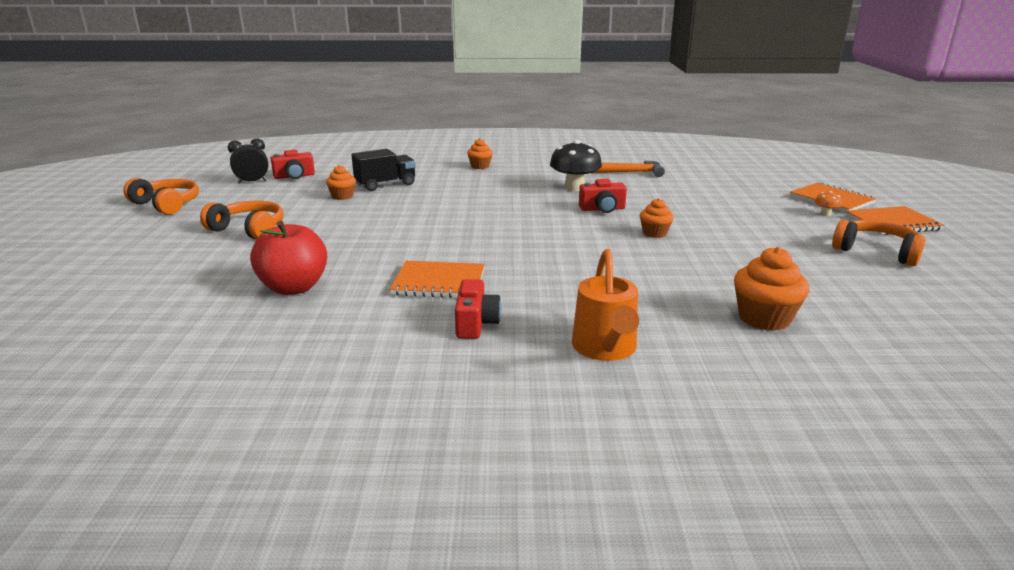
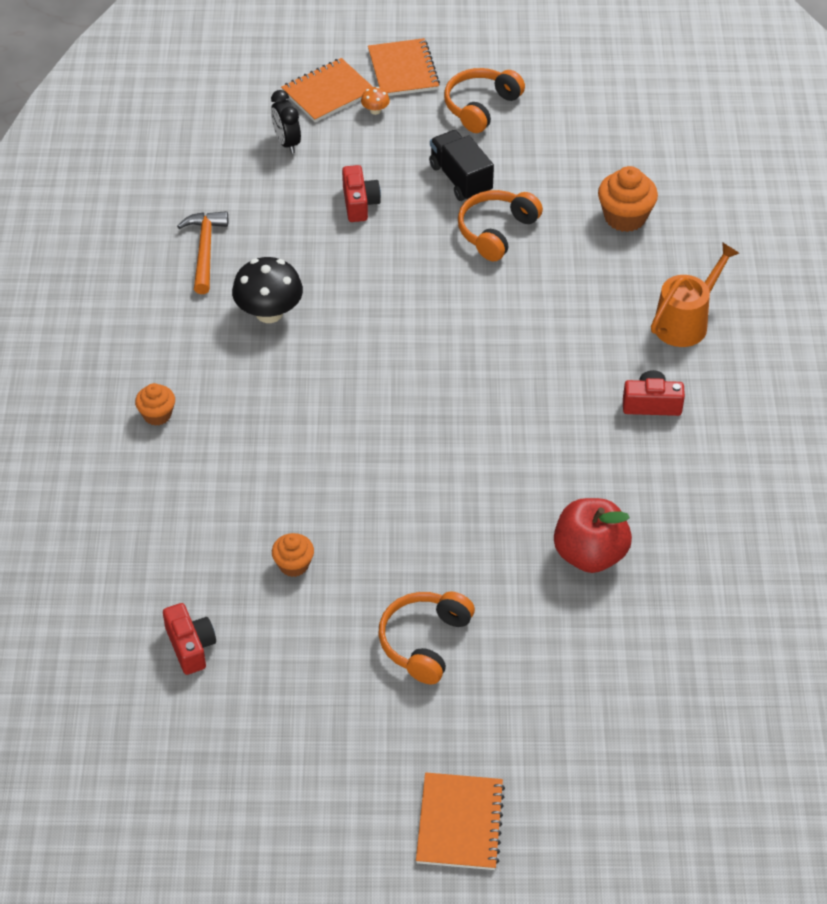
camera: 90 degrees left, 25 degrees up
orange headphones [123,178,199,215] -> orange headphones moved to [458,190,543,261]
black clock [228,138,268,184] -> black clock moved to [271,90,301,154]
black truck [351,149,416,191] -> black truck moved to [429,130,494,201]
orange notebook [390,261,485,298] -> orange notebook moved to [416,772,505,870]
orange watering can [572,249,639,361] -> orange watering can turned 45 degrees counterclockwise [651,242,739,347]
red camera [579,179,627,213] -> red camera moved to [342,165,381,222]
orange cupcake [640,198,674,238] -> none

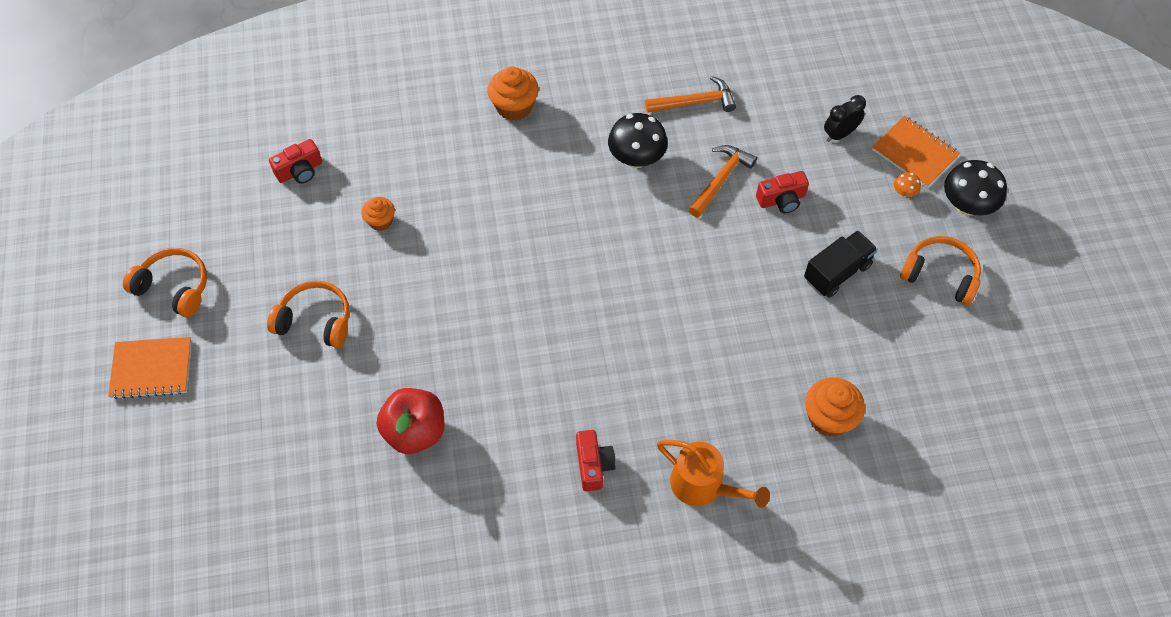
camera: 80 degrees right, 10 degrees up
orange cupcake [135,383,175,426] -> orange cupcake [487,67,539,121], size x1.61
orange notebook [368,38,440,96] -> black mushroom [944,160,1007,216]
orange headphones [458,190,543,261] -> orange headphones moved to [123,248,207,317]
none -> orange hammer [688,145,757,217]

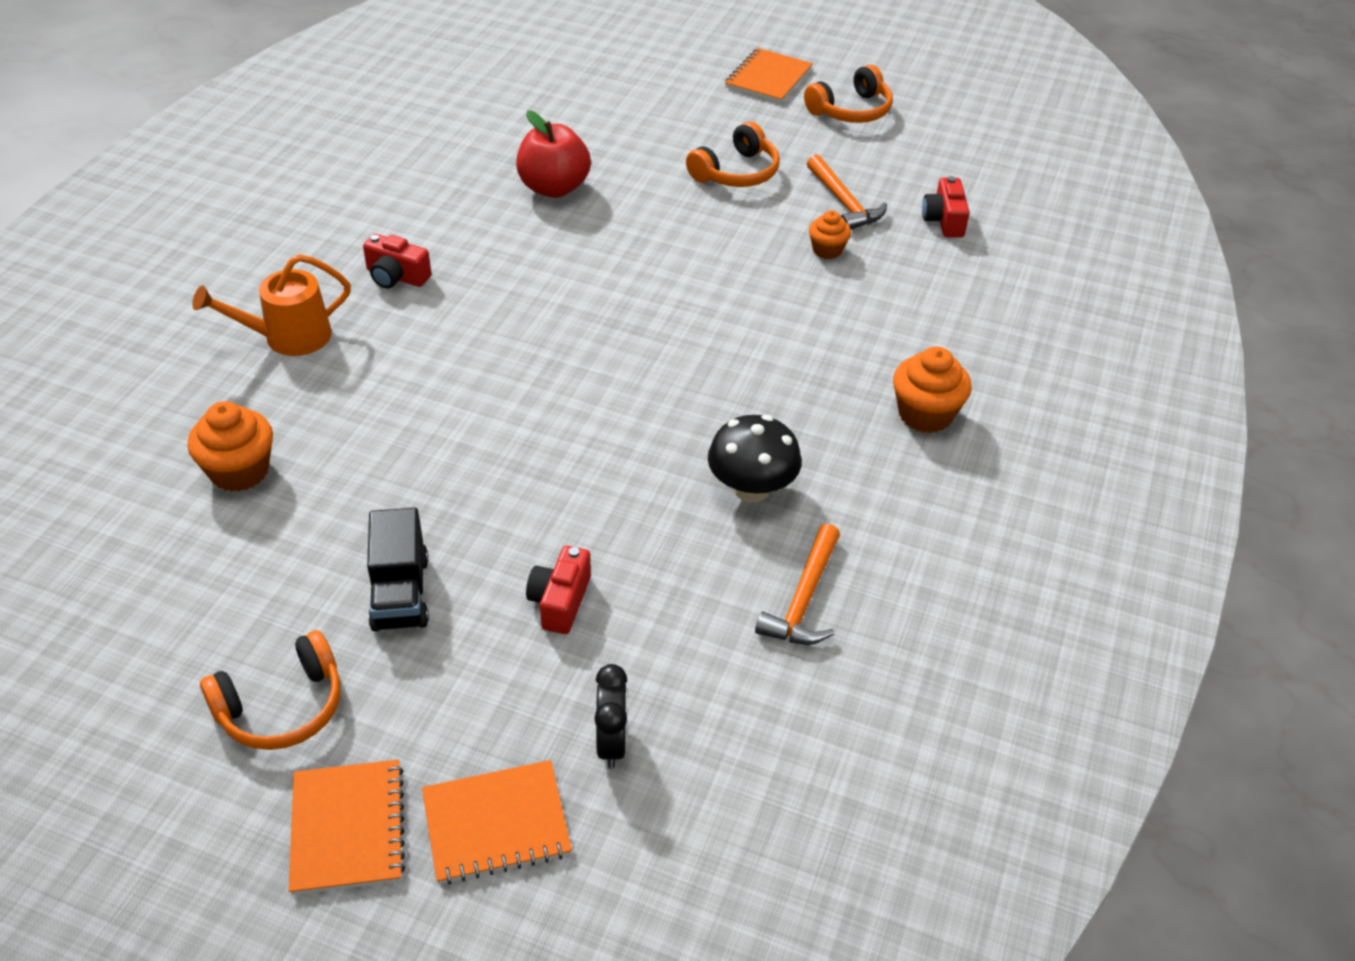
camera: 120 degrees right, 15 degrees down
orange hammer [688,145,757,217] -> orange hammer moved to [807,155,887,230]
orange mushroom [894,172,921,197] -> none
black mushroom [944,160,1007,216] -> orange notebook [289,760,406,895]

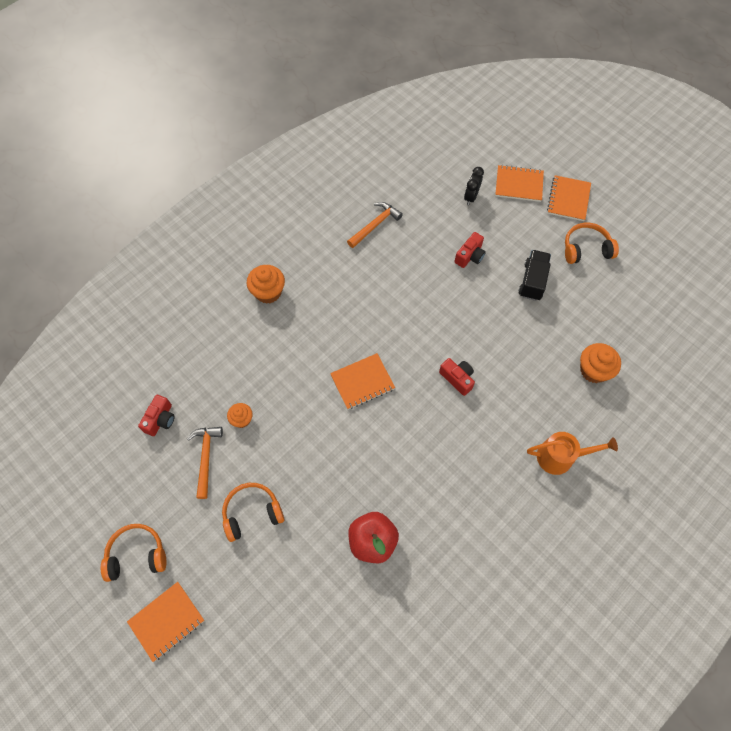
camera: 155 degrees left, 20 degrees up
red camera [363,234,431,288] -> red camera moved to [439,358,475,396]
black mushroom [708,415,802,502] -> none
none -> orange notebook [330,353,395,409]

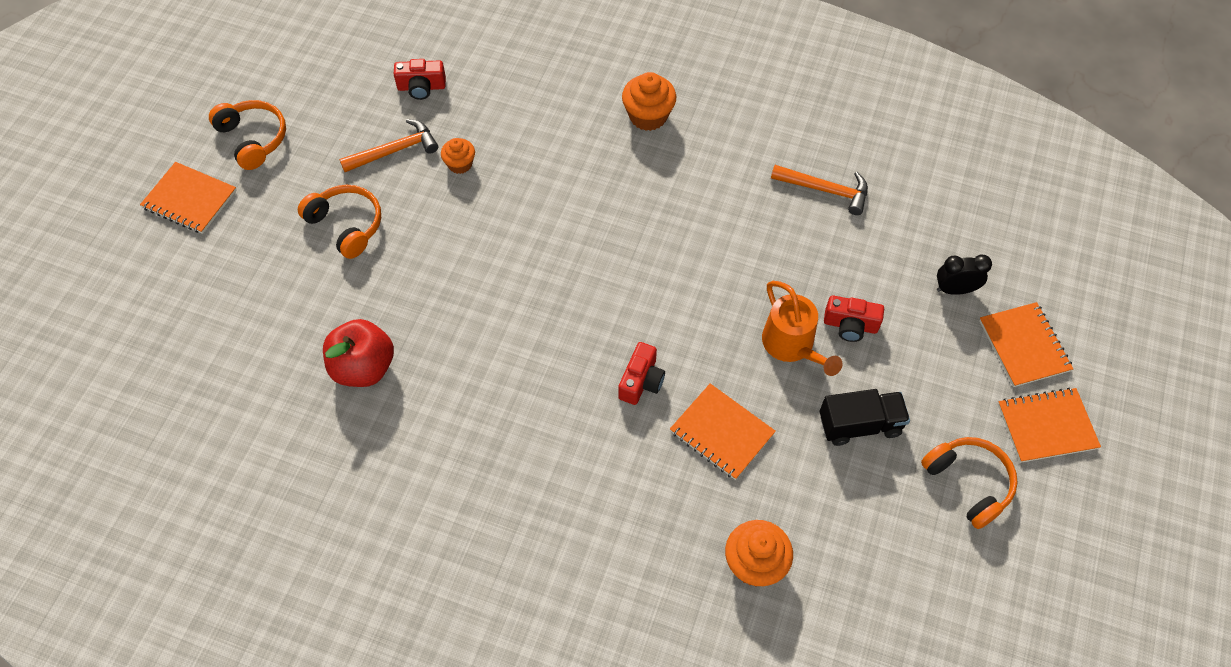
camera: 65 degrees right, 5 degrees down
orange notebook [330,353,395,409] -> orange notebook moved to [670,383,776,480]
orange watering can [527,432,618,475] -> orange watering can moved to [762,281,842,376]

